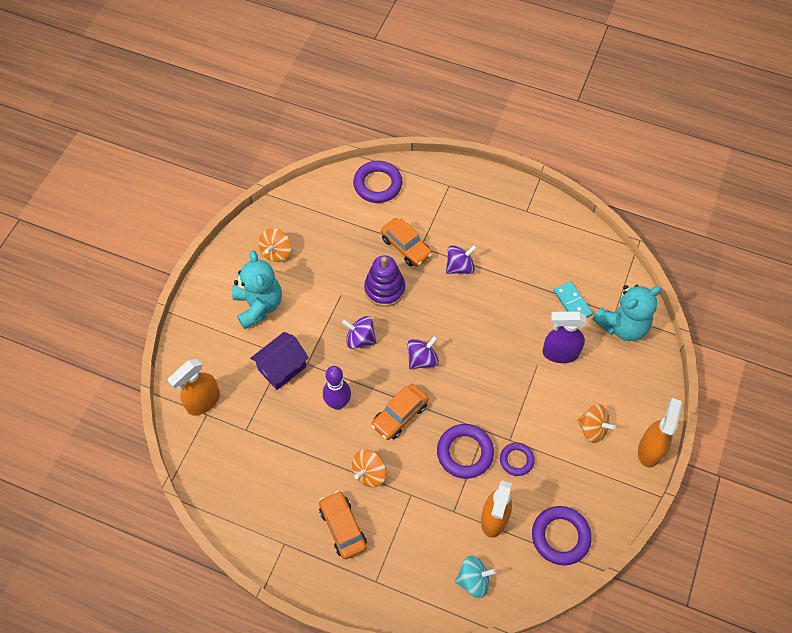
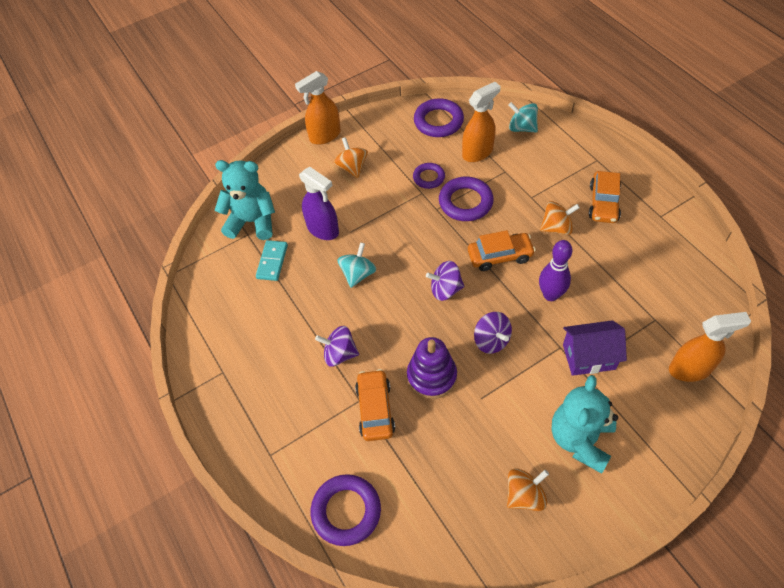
camera: 140 degrees left, 5 degrees down
none -> turquoise spinning top [337,242,376,288]

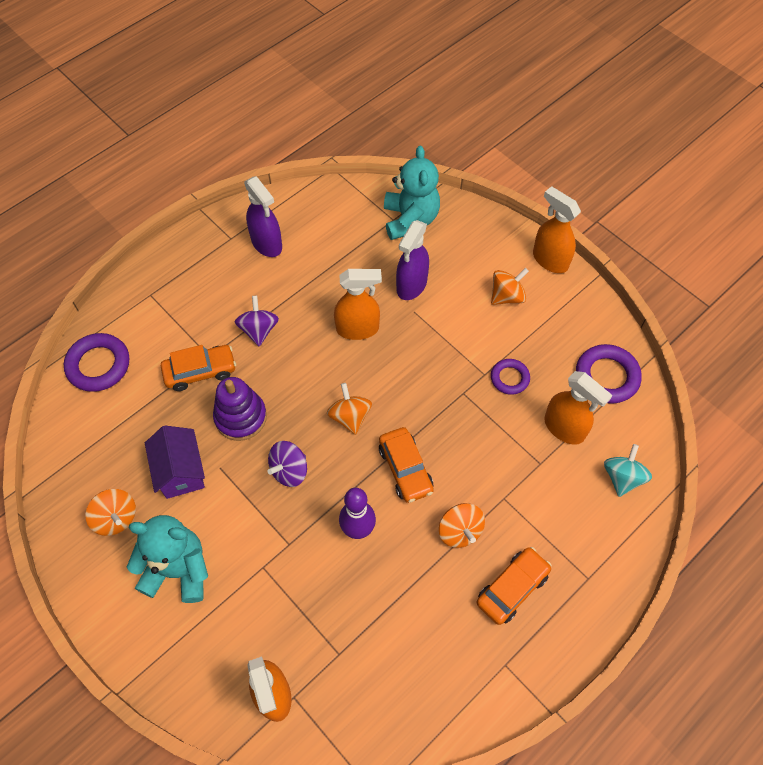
camera: 75 degrees right, 5 degrees up
turquoise domino [256,240,288,281] -> none
turquoise spinning top [337,242,376,288] -> orange spray bottle [334,269,382,340]
purple spinning top [426,261,464,301] -> orange spinning top [327,383,372,435]
purple ring [439,177,494,221] -> none
purple house [563,320,627,376] -> purple house moved to [145,426,205,499]
orange car [589,171,621,223] -> orange car turned 135 degrees clockwise [477,547,552,625]
none -> purple spray bottle [244,176,282,257]

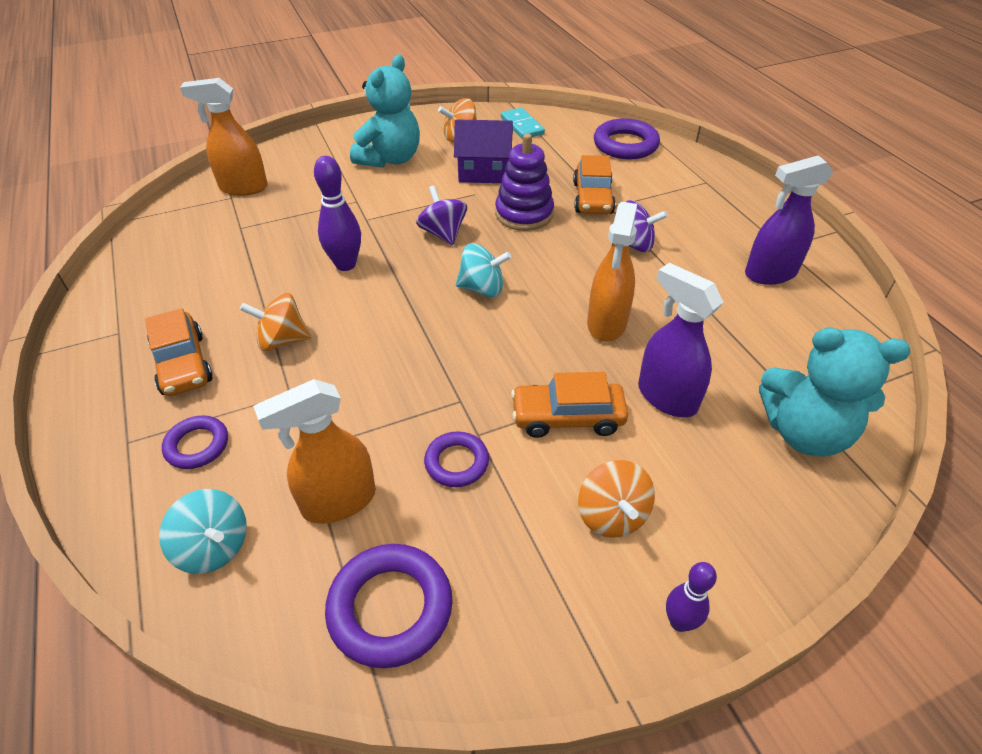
camera: 110 degrees right, 15 degrees down
orange spinning top [327,383,372,435] -> turquoise spinning top [456,243,511,297]
orange car [379,427,434,503] -> orange car moved to [511,372,628,438]
orange spray bottle [533,186,581,273] -> purple bowling pin [666,562,717,632]
none -> purple ring [162,415,228,469]
none -> turquoise domino [501,108,545,139]

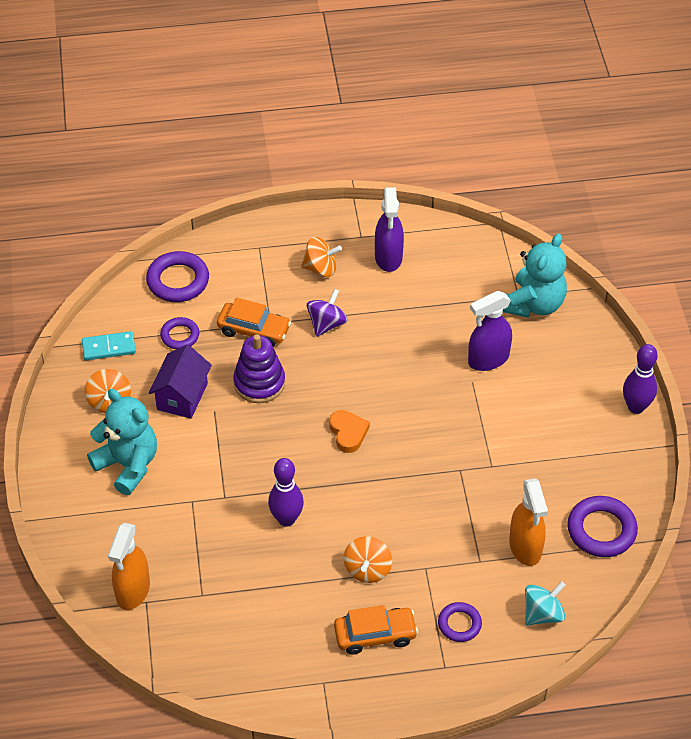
camera: 75 degrees left, 5 degrees up
purple spinning top [416,186,467,245] -> none
purple ring [424,431,489,487] -> purple ring moved to [160,317,199,349]
turquoise spinning top [456,243,511,297] -> orange heart [329,410,370,453]
orange car [511,372,628,438] -> none
orange spinning top [578,460,655,538] -> orange spinning top moved to [301,237,342,277]
orange spray bottle [587,202,637,342] -> none
purple bowling pin [666,562,717,632] -> purple bowling pin [623,344,658,414], size x1.60

